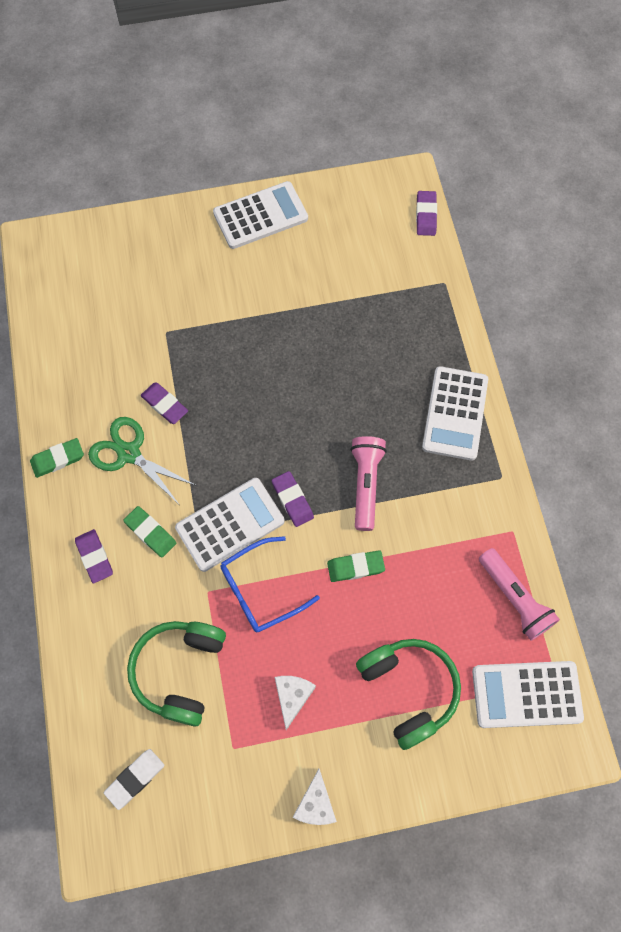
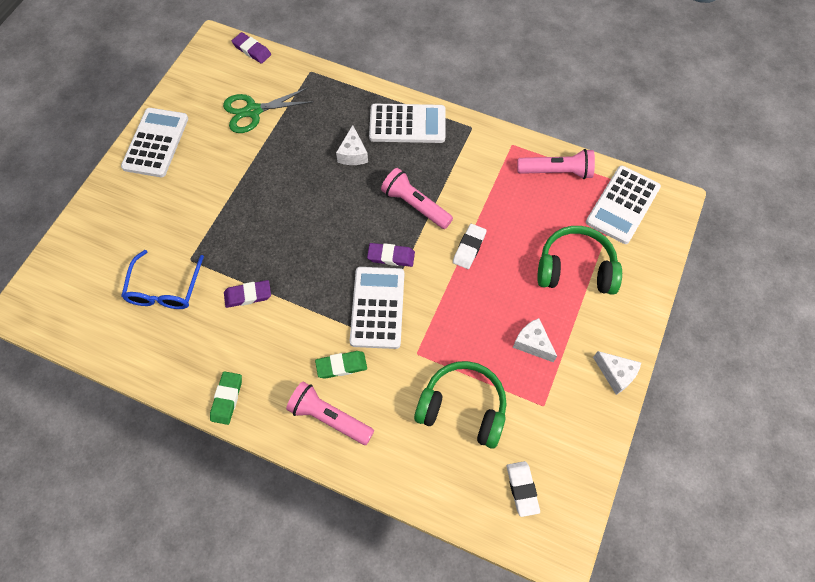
camera: 55 degrees left, 5 degrees down
purple eraser [75,529,113,584] -> pink flashlight [286,381,374,445]
green scissors [88,417,197,504] -> green scissors moved to [223,87,314,133]
green headphones [127,621,226,727] -> green headphones turned 150 degrees clockwise [414,361,506,449]
blue glasses [220,536,320,632] -> blue glasses moved to [121,250,204,309]
green eraser [327,550,385,582] -> white eraser [453,224,487,269]
white calculator [422,366,488,461] -> white calculator turned 45 degrees counterclockwise [369,104,445,143]
none -> white cheese [336,125,368,165]

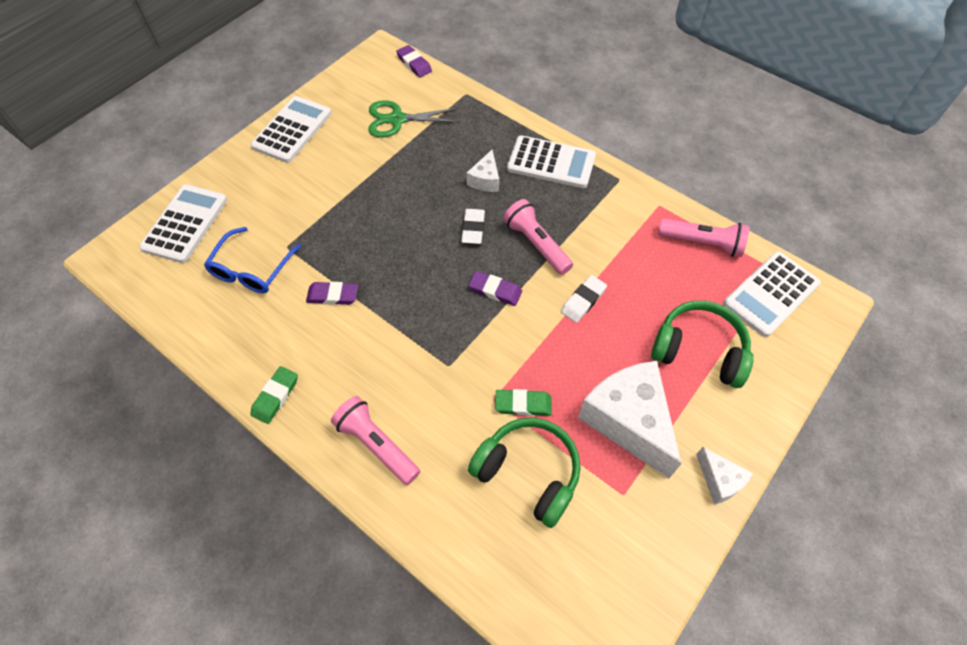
camera: 15 degrees right, 5 degrees down
green eraser [315,351,367,379] -> green eraser moved to [495,389,552,416]
white calculator [350,267,404,349] -> white calculator moved to [139,184,227,263]
white eraser [507,461,540,517] -> white eraser moved to [461,209,485,244]
white cheese [513,318,557,363] -> white cheese [578,361,682,478], size x2.08

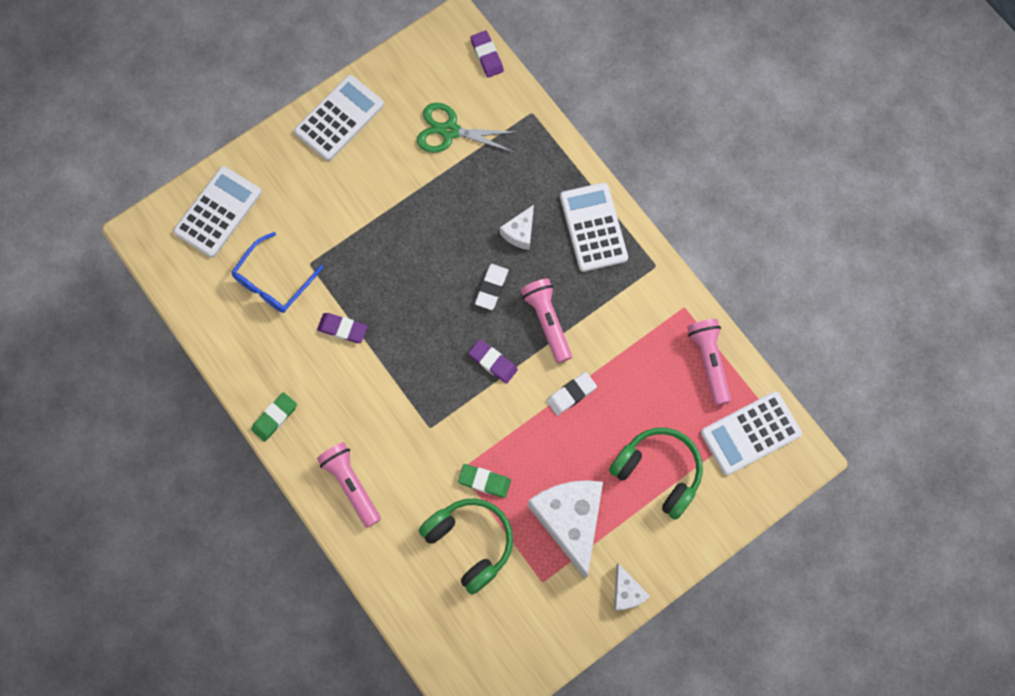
camera: 15 degrees right, 15 degrees up
white calculator [507,135,596,188] -> white calculator turned 135 degrees counterclockwise [560,182,628,272]
pink flashlight [658,218,750,257] -> pink flashlight turned 135 degrees counterclockwise [687,319,731,405]

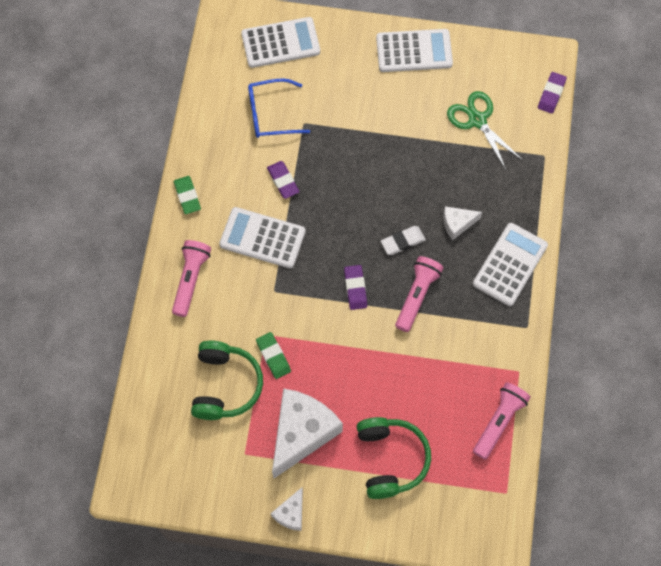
camera: 45 degrees right, 5 degrees down
green eraser [251,392,297,442] -> green eraser turned 75 degrees clockwise [174,176,201,214]
white eraser [546,372,597,415] -> none
white calculator [701,391,802,475] -> white calculator moved to [219,207,306,268]

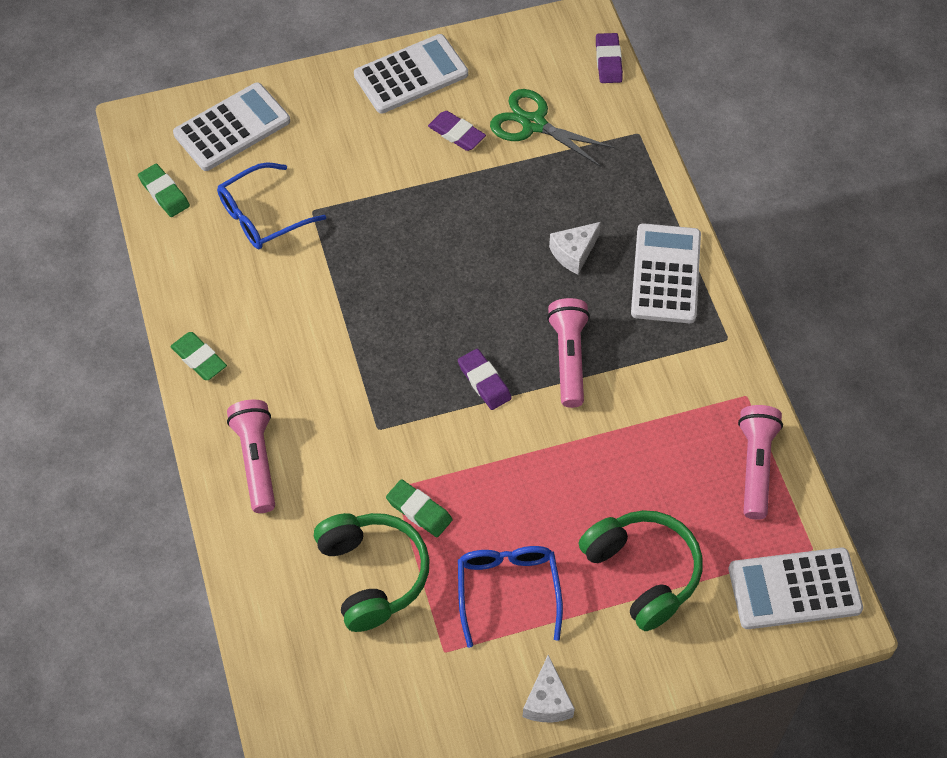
camera: 25 degrees left, 10 degrees down
white calculator [219,207,306,268] -> white calculator moved to [729,547,863,629]
purple eraser [267,161,299,199] -> purple eraser moved to [428,111,486,151]
white cheese [272,388,343,478] -> blue glasses [458,546,563,648]
white eraser [381,226,426,255] -> none
none -> green eraser [138,164,190,217]

